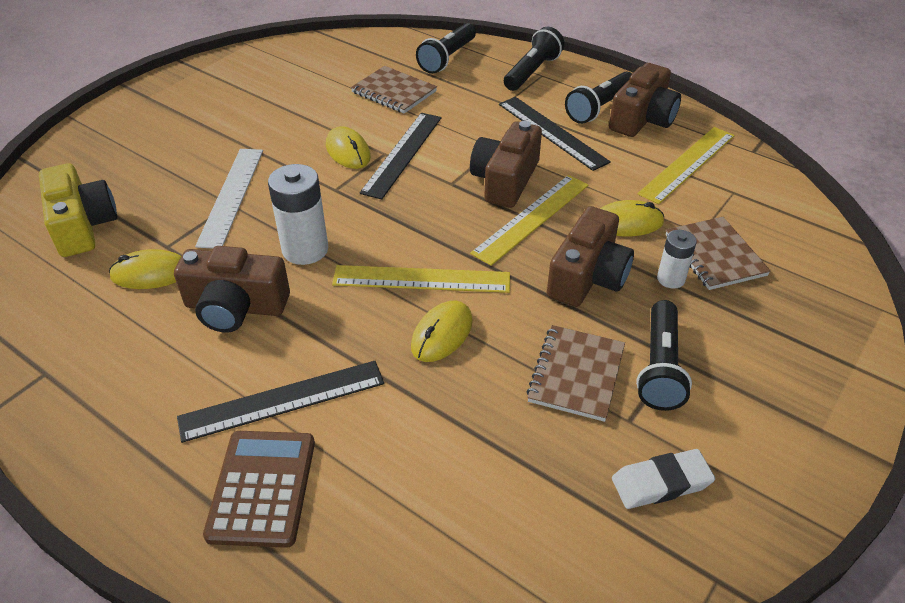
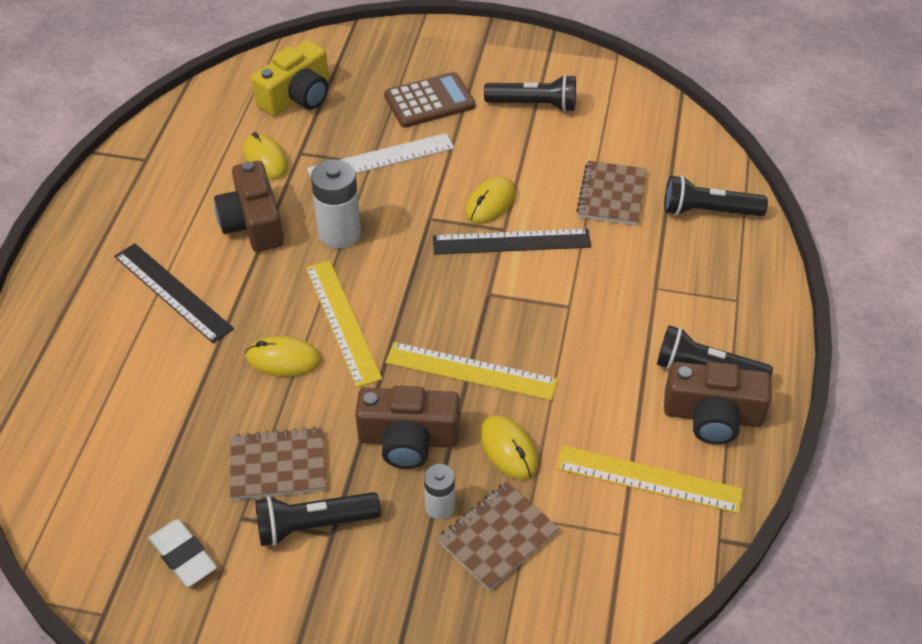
camera: 65 degrees right, 5 degrees up
brown calculator [203,431,315,548] -> brown calculator moved to [384,72,475,128]
brown camera [470,121,542,208] -> none
black ruler [499,97,611,171] -> none
black flashlight [504,27,565,91] -> black flashlight moved to [484,74,576,112]

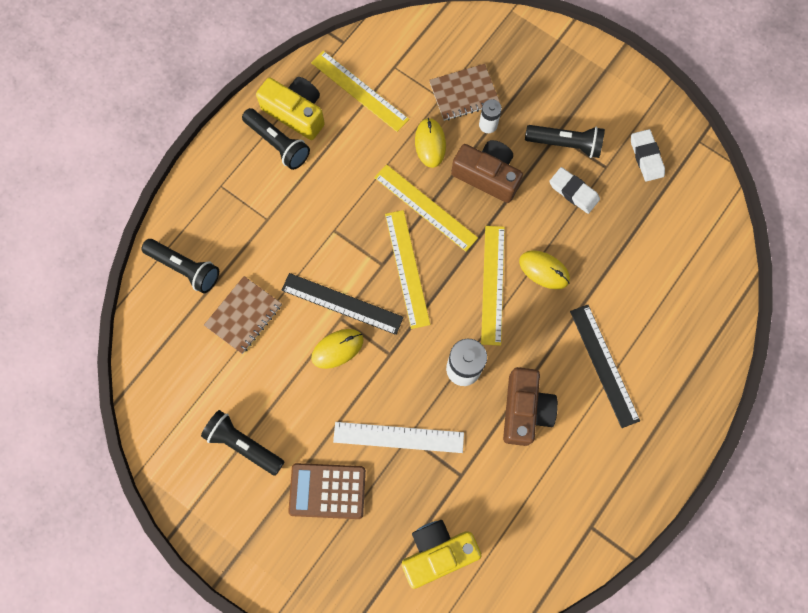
camera: 155 degrees left, 25 degrees up
brown notebook [230,427,325,500] -> white eraser [549,167,600,214]
yellow mouse [243,132,288,180] -> none
brown camera [664,362,772,444] -> yellow camera [256,77,325,140]
none -> yellow ruler [385,210,430,329]

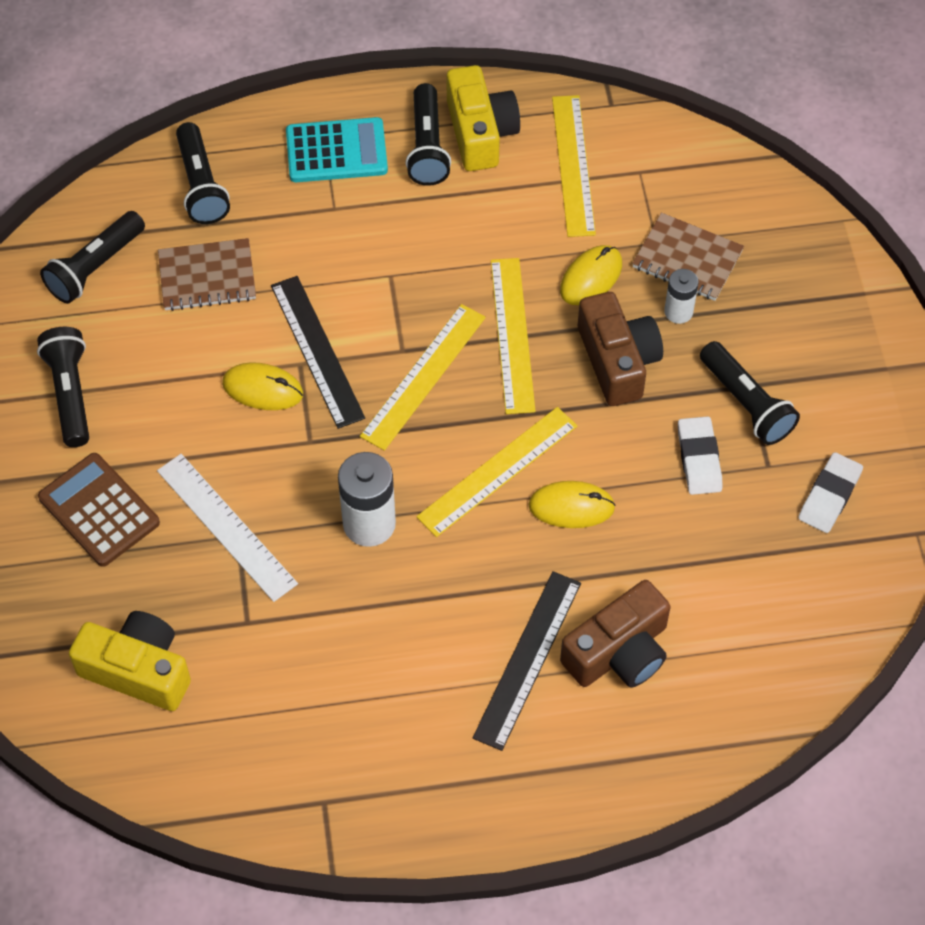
camera: 45 degrees right, 15 degrees down
brown camera [503,367,558,446] -> brown camera moved to [560,580,671,688]
yellow mouse [519,250,570,289] -> yellow mouse turned 75 degrees counterclockwise [528,481,616,528]
none -> black flashlight [40,211,145,304]
none -> turquoise calculator [286,117,388,182]

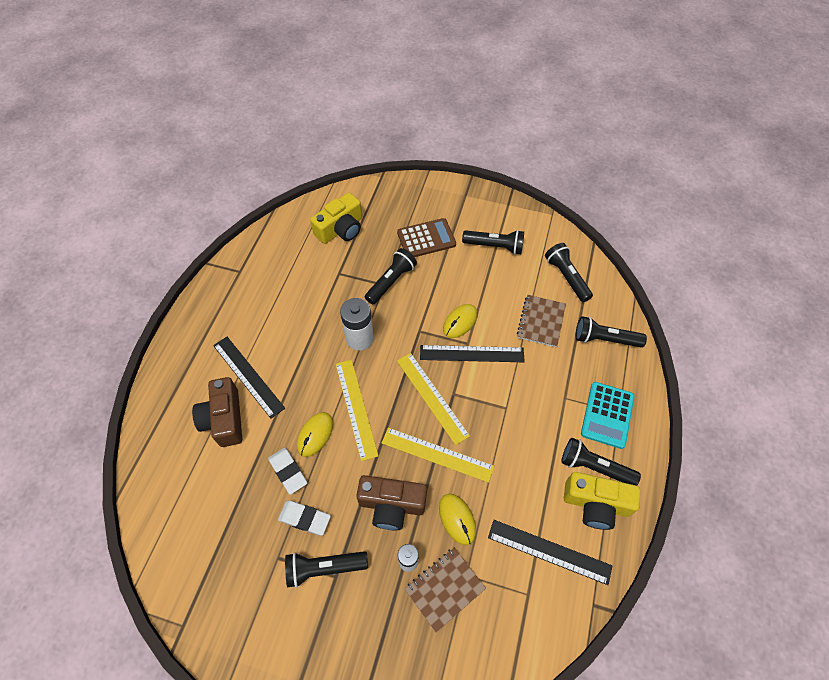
camera: 115 degrees right, 0 degrees up
white ruler [157,454,298,602] -> black flashlight [365,248,417,304]
yellow ruler [552,95,596,237] -> black ruler [488,520,612,585]
white eraser [798,452,863,533] -> white eraser moved to [268,448,307,495]

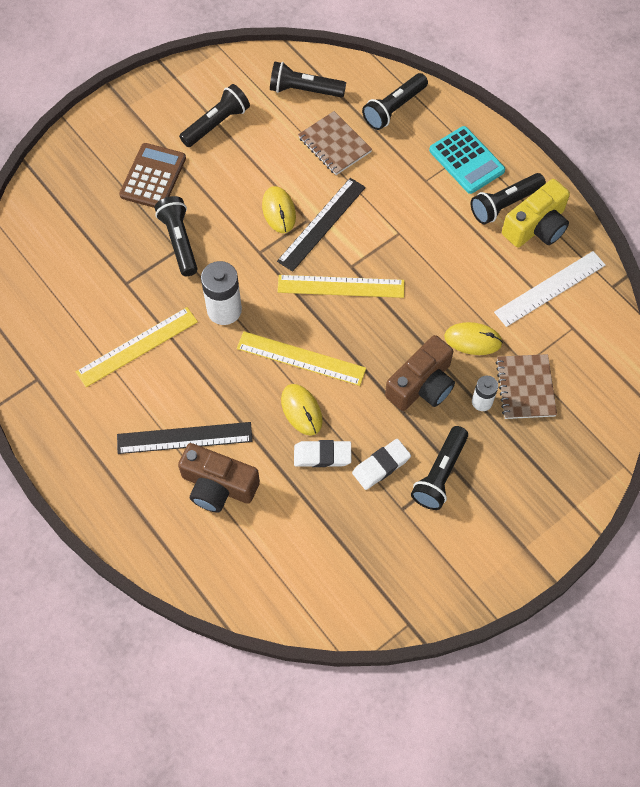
camera: 55 degrees left, 5 degrees up
yellow camera [310,193,362,244] -> none
yellow ruler [382,428,494,483] -> yellow ruler moved to [76,307,198,387]
black ruler [488,520,612,585] -> white ruler [494,251,606,327]

